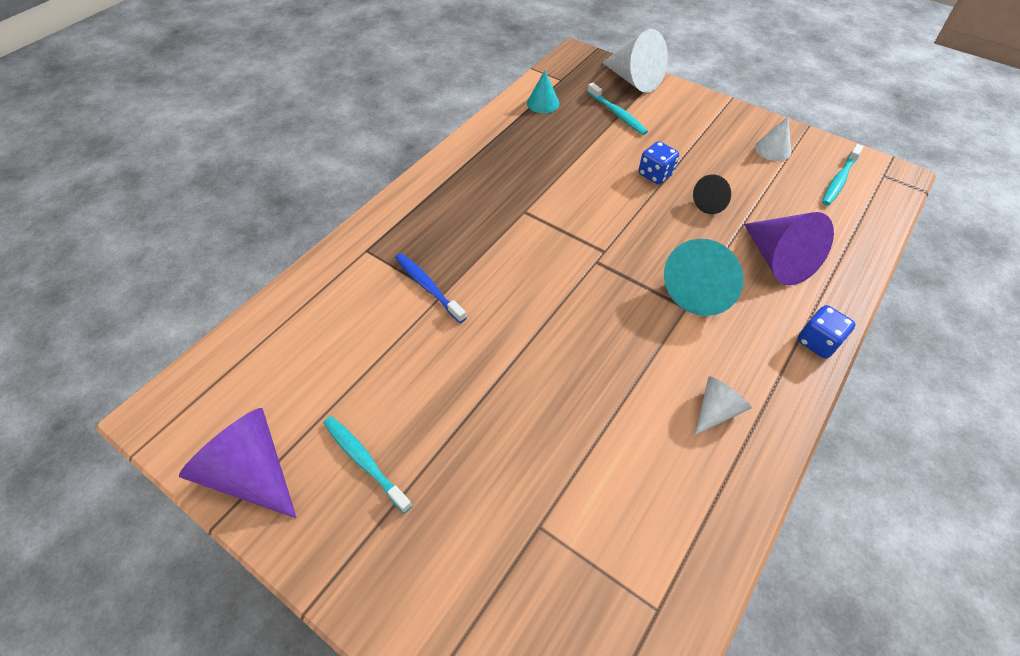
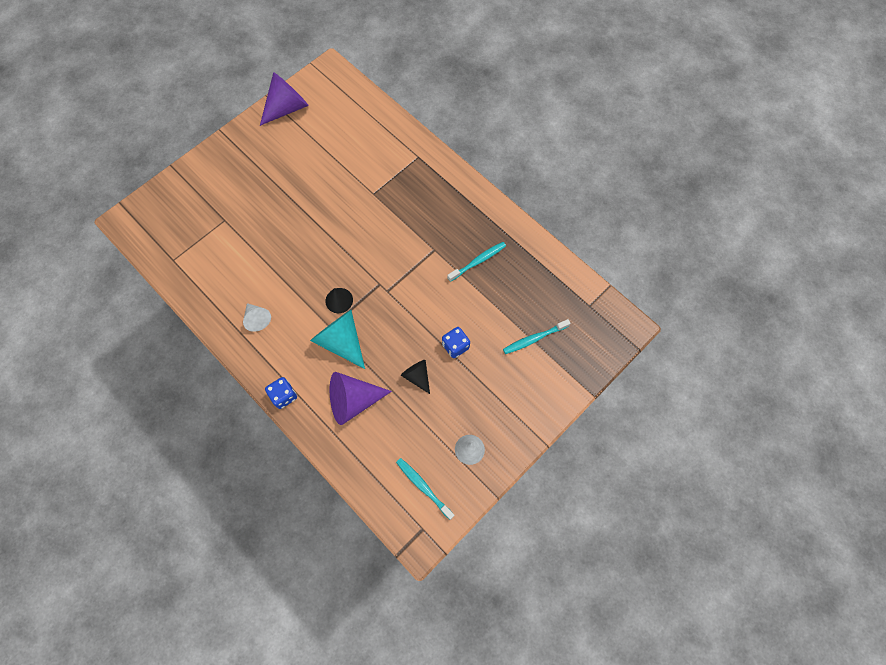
camera: 100 degrees right, 15 degrees up
turquoise toothbrush [323,416,413,513] -> turquoise toothbrush moved to [447,242,506,282]
blue toothbrush [395,253,467,323] -> none
turquoise cone [527,70,560,113] -> none
white cone [602,29,668,93] -> none
none -> black cone [325,288,353,313]

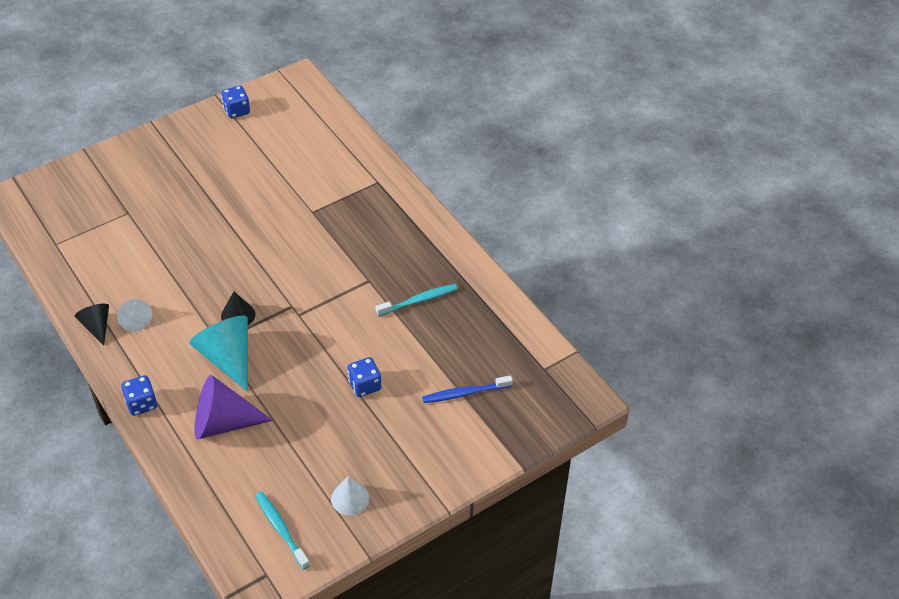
camera: 10 degrees right, 20 degrees down
purple cone [260,72,309,126] -> blue dice [221,86,250,118]
black cone [401,360,430,394] -> black cone moved to [75,304,109,345]
turquoise toothbrush [503,319,571,354] -> blue toothbrush [422,375,513,403]

